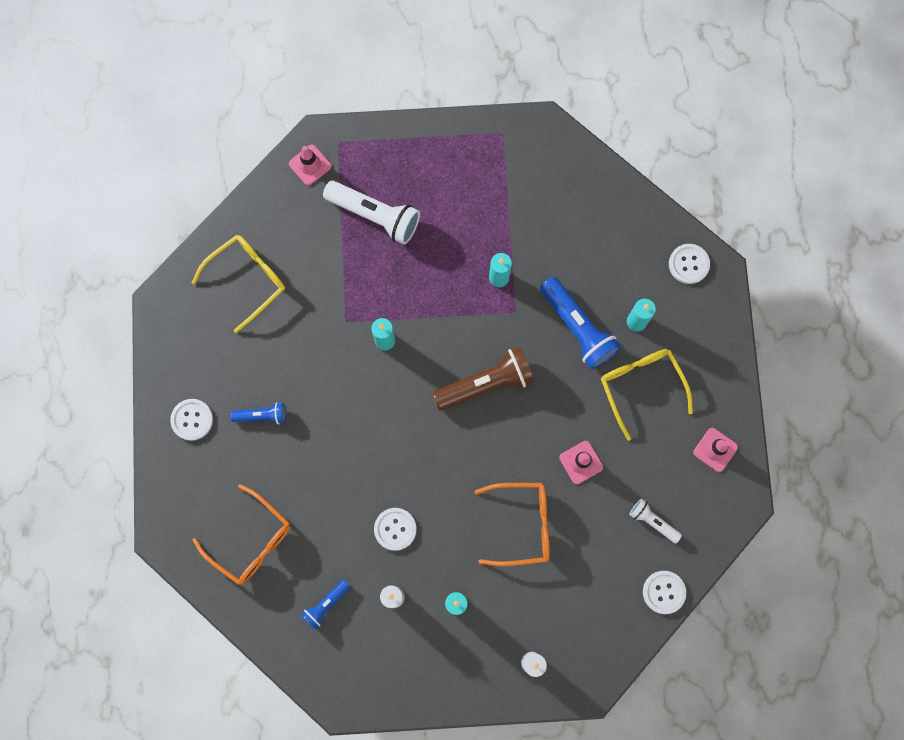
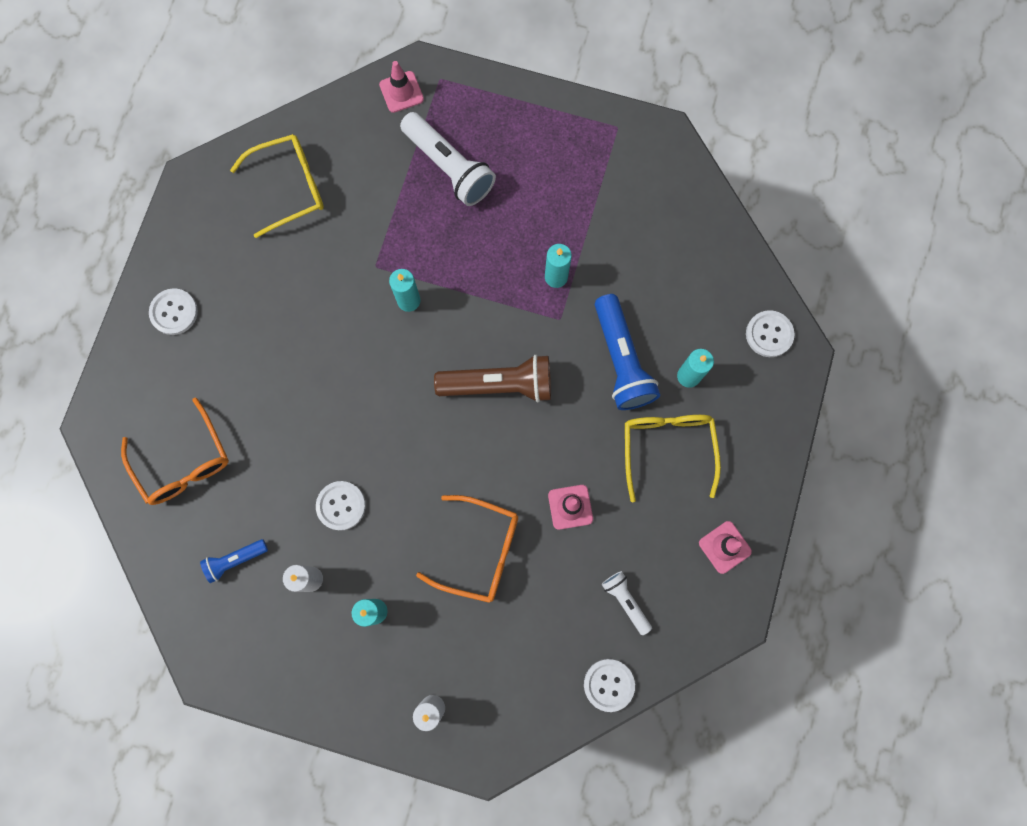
camera: 20 degrees right, 0 degrees up
blue flashlight [230,402,286,424] -> none

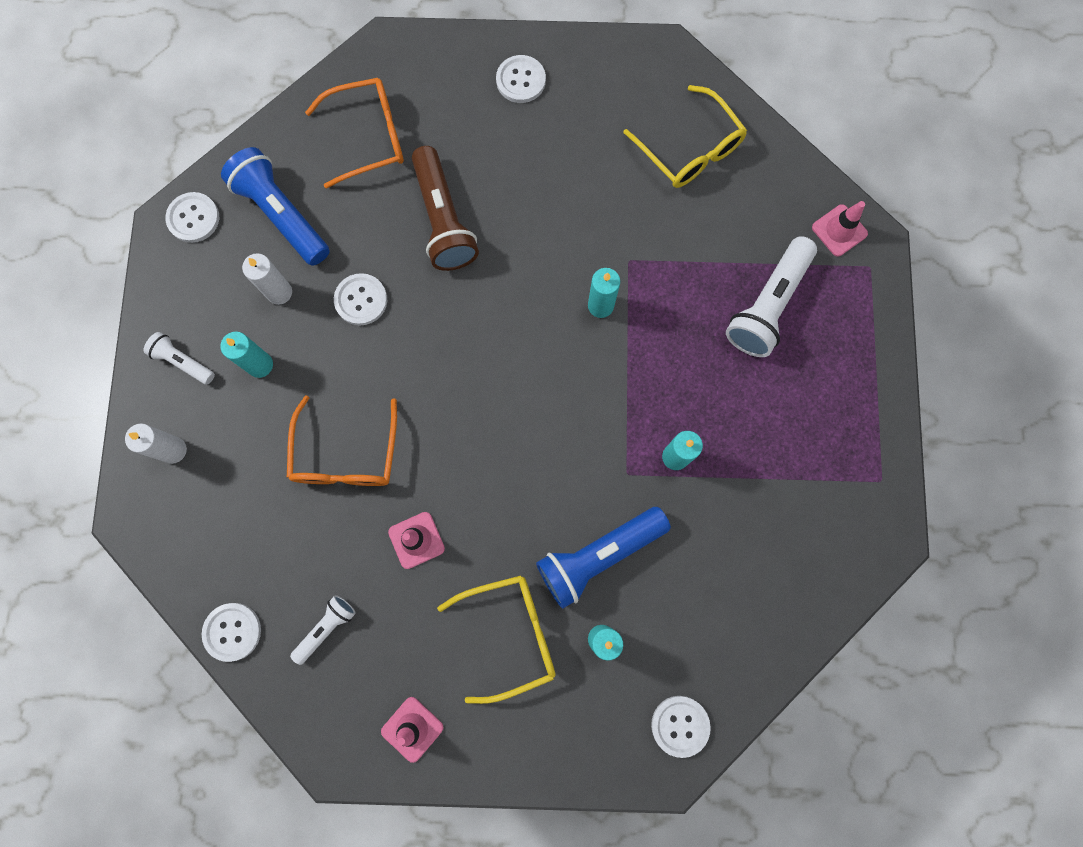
camera: 75 degrees right, 0 degrees up
orange glasses [121,398,229,505] -> orange glasses turned 150 degrees counterclockwise [305,78,404,188]
blue flashlight [200,539,268,583] -> blue flashlight [221,147,330,266], size x1.87
brown flashlight [434,355,551,402] -> brown flashlight moved to [412,146,479,271]
none -> white flashlight [143,332,215,385]
none -> white button [165,192,219,243]

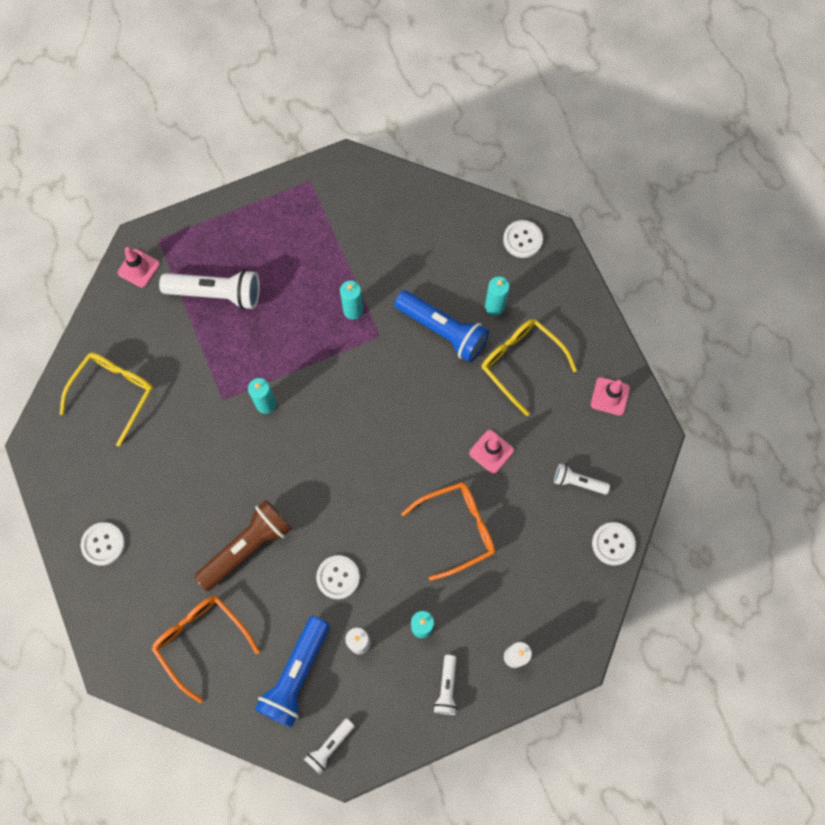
camera: 115 degrees left, 5 degrees down
white button [165,192,219,243] -> white flashlight [304,718,355,774]

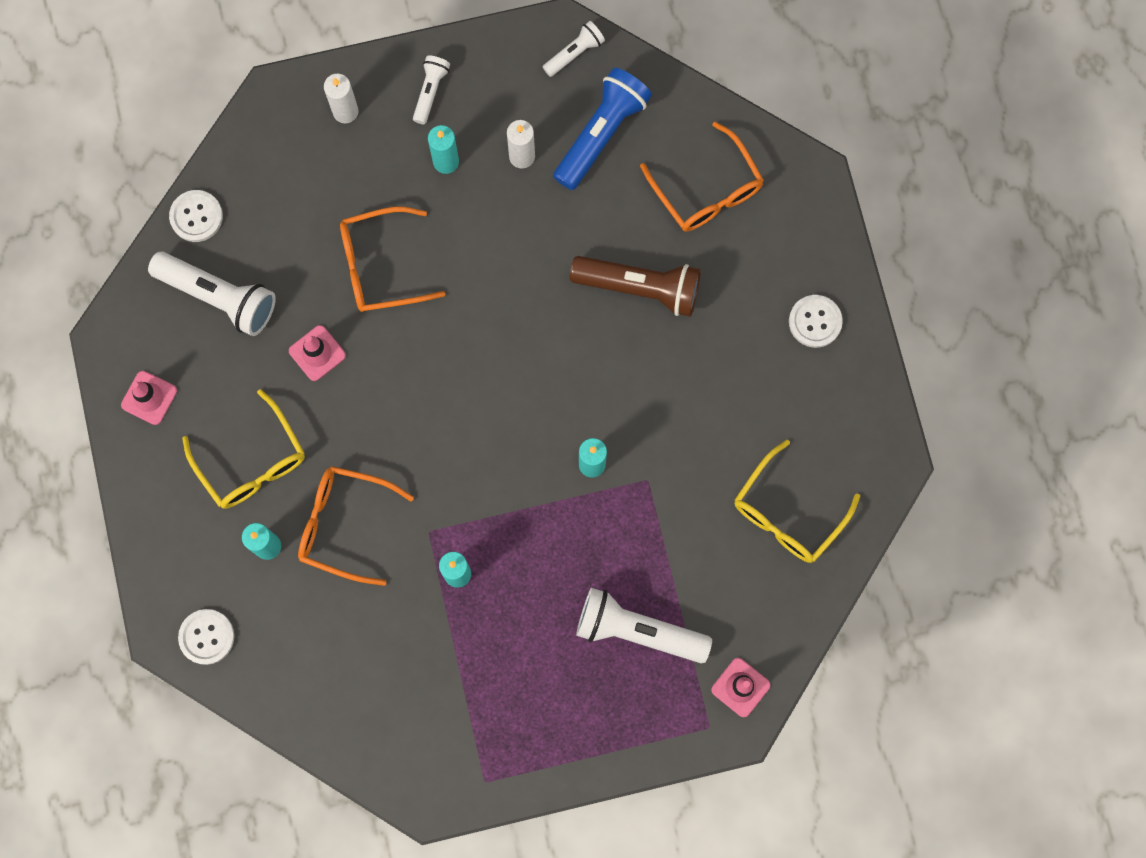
camera: 170 degrees left, 5 degrees up
brown flashlight [194,500,292,591] -> brown flashlight turned 135 degrees counterclockwise [570,256,701,317]
white button [316,555,360,599] -> none
blue flashlight [394,290,489,362] -> orange glasses [298,466,414,586]
white flashlight [554,464,610,495] -> white flashlight [148,252,276,336], size x1.87

